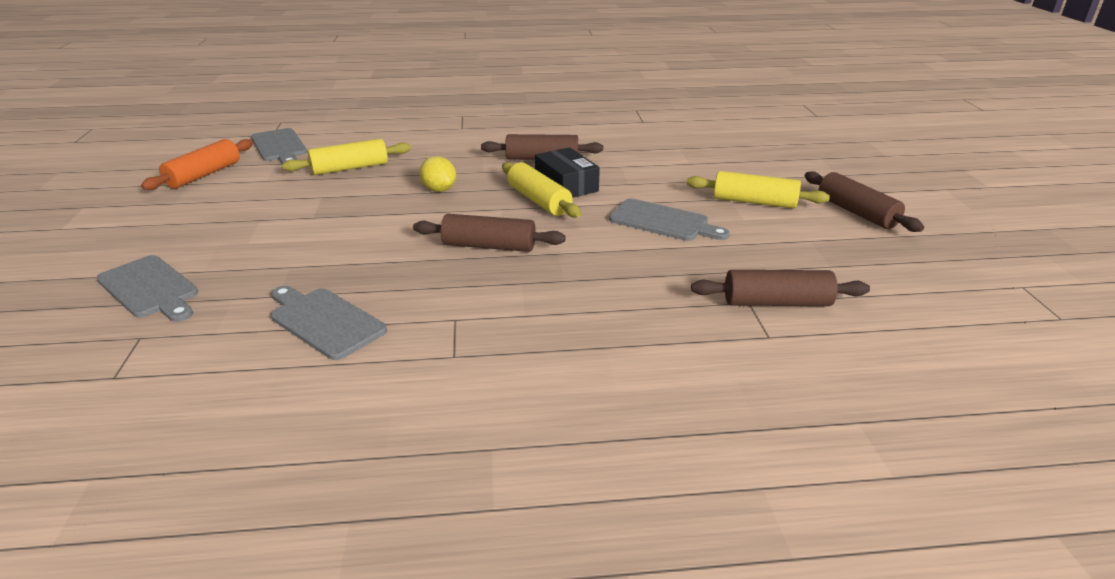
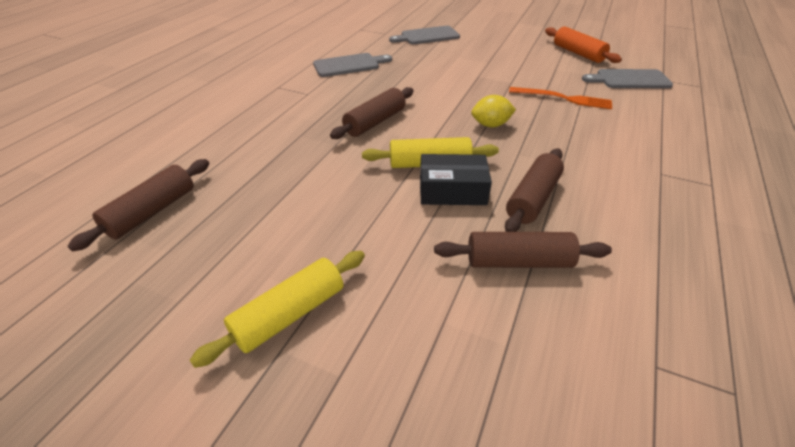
camera: 120 degrees right, 10 degrees up
yellow rolling pin [282,138,411,175] -> orange fork [509,87,612,109]
grey cutting board [609,198,730,241] -> none
brown rolling pin [805,171,924,232] -> brown rolling pin moved to [434,232,612,268]

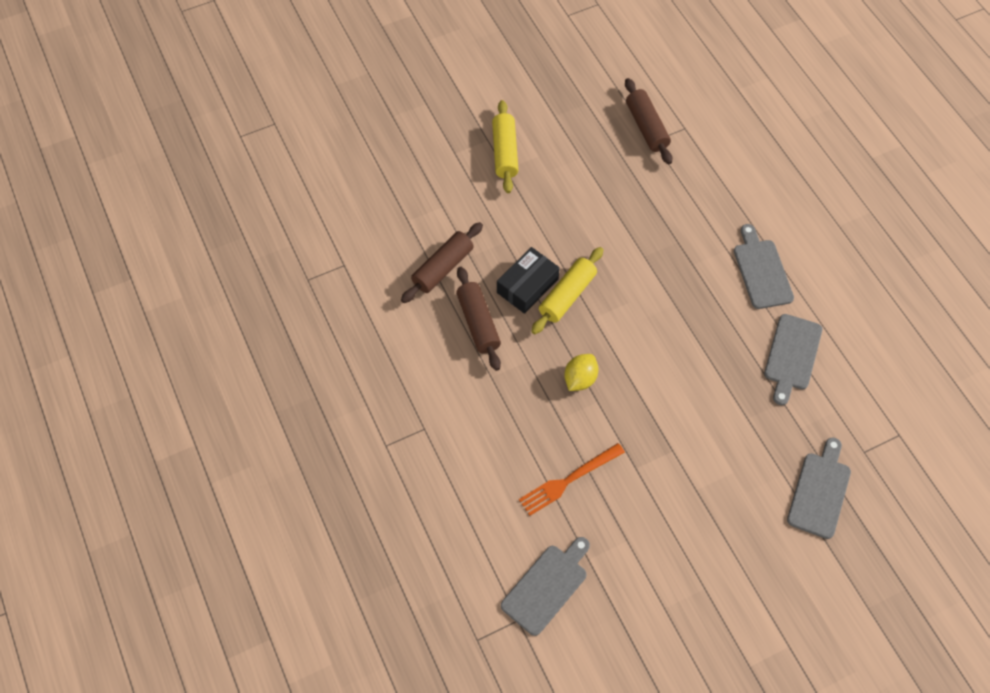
camera: 130 degrees right, 20 degrees up
brown rolling pin [330,87,414,139] -> none
orange rolling pin [545,27,622,63] -> none
none -> grey cutting board [734,224,794,309]

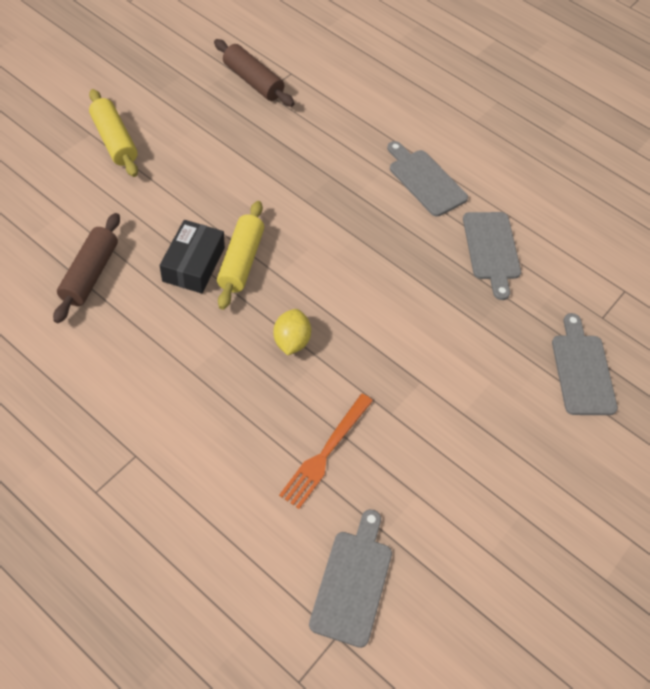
camera: 30 degrees left, 5 degrees down
brown rolling pin [456,267,501,371] -> none

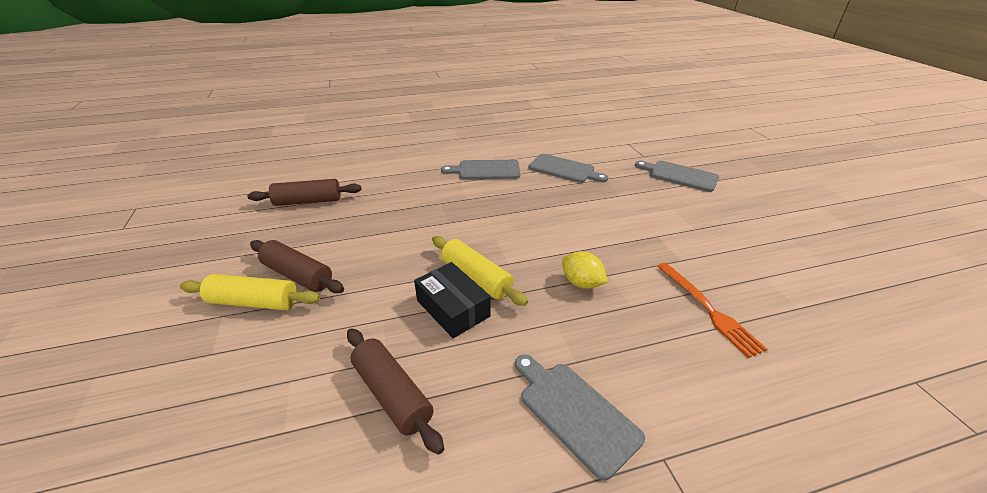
camera: 50 degrees left, 20 degrees down
grey cutting board [309,509,392,648] -> grey cutting board moved to [515,354,645,480]
none -> brown rolling pin [250,240,344,293]

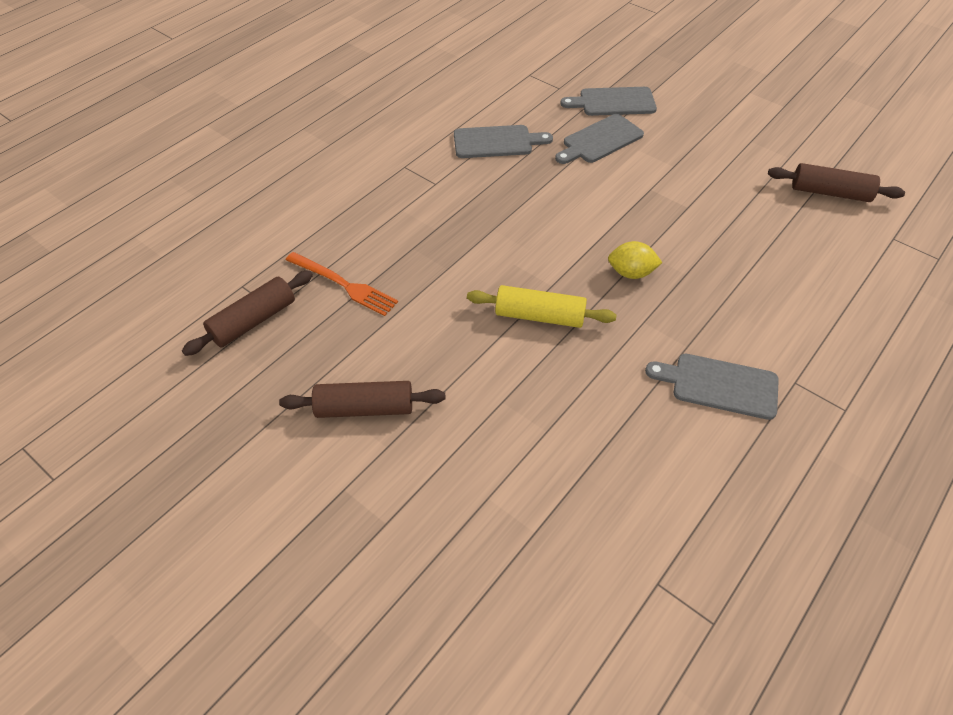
camera: 35 degrees left, 15 degrees up
yellow rolling pin [180,274,320,310] -> none
brown rolling pin [347,328,444,455] -> brown rolling pin moved to [768,163,905,202]
black box [414,262,491,338] -> none
grey cutting board [441,160,520,179] -> grey cutting board moved to [555,114,644,164]
orange fork [657,263,767,358] -> orange fork moved to [286,252,398,316]

